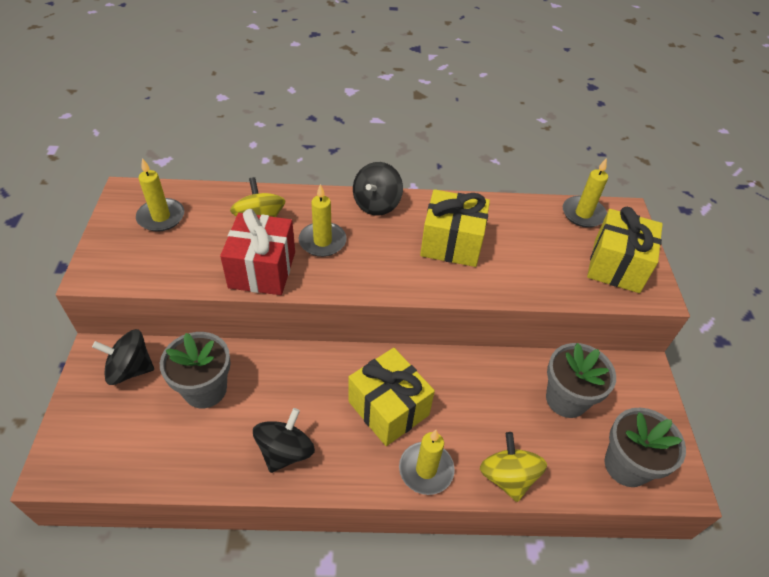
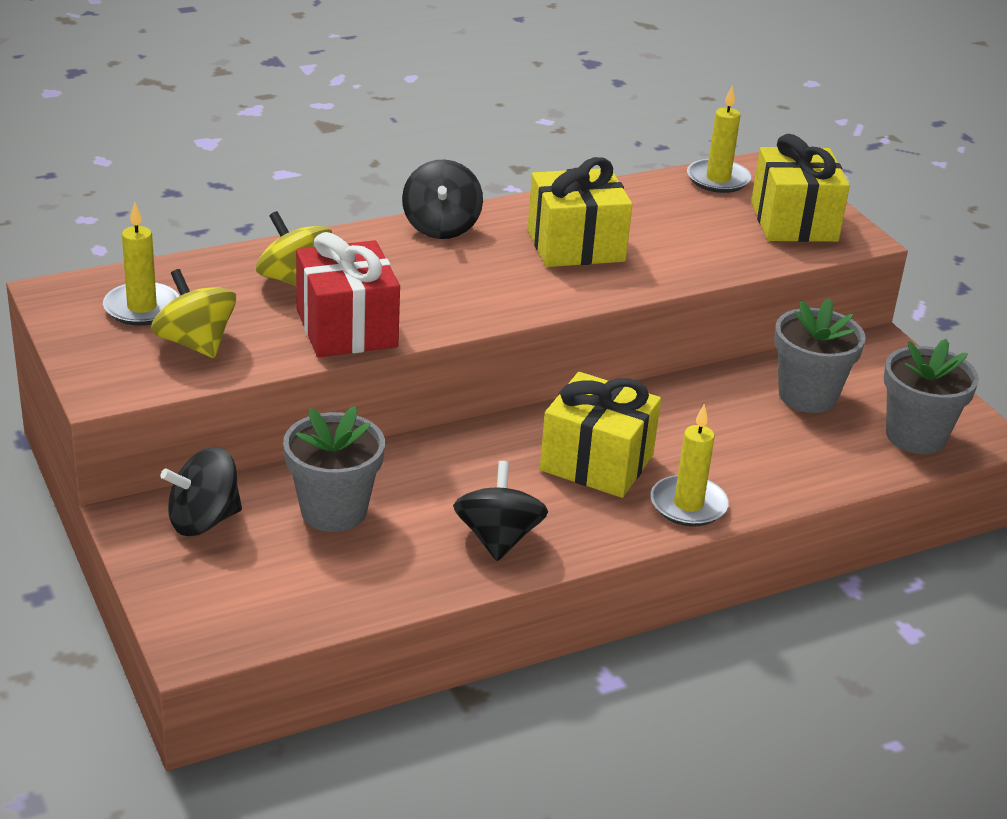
camera: 25 degrees left, 15 degrees down
yellow candle [299,184,347,257] -> none
yellow spinning top [480,432,547,502] -> yellow spinning top moved to [151,269,236,358]

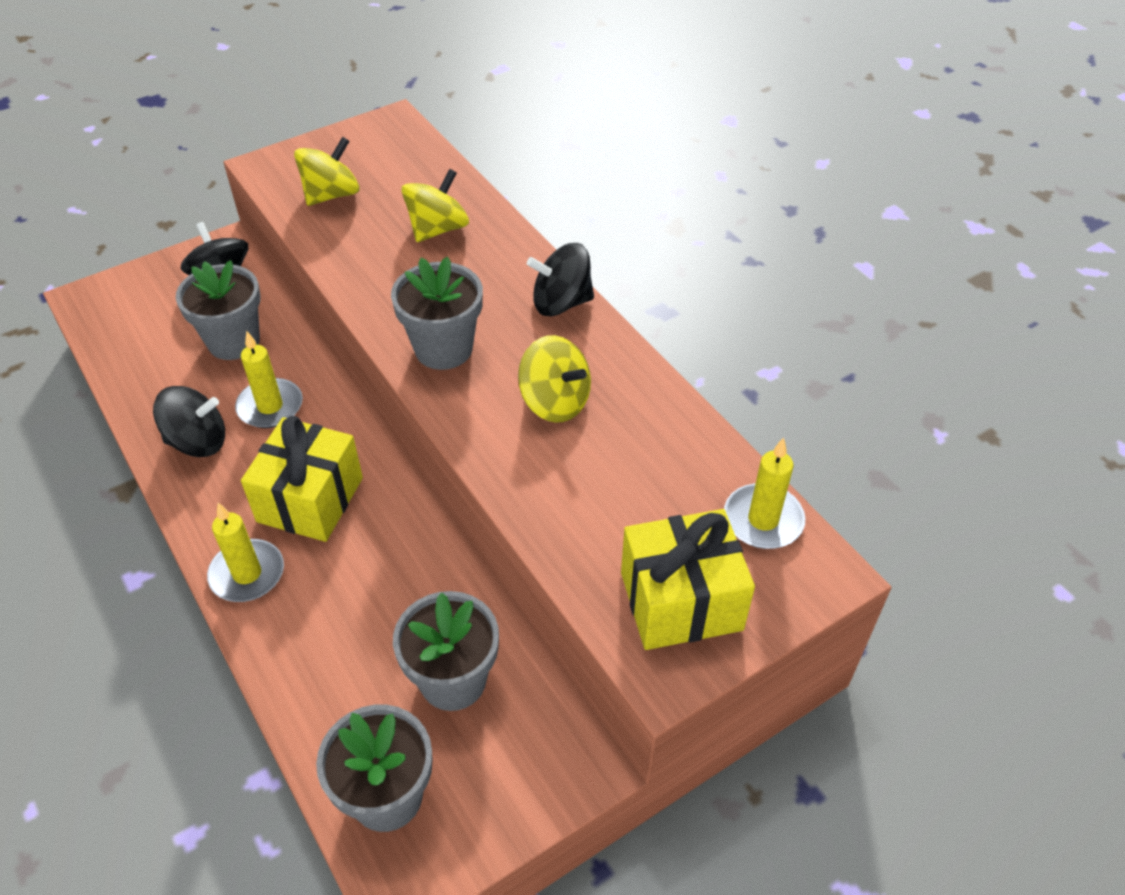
camera: 85 degrees right, 15 degrees up
yellow candle [103,202,179,326] -> yellow candle moved to [235,331,303,428]
red gift [296,232,400,357] -> none
yellow gift [528,157,632,267] -> yellow spinning top [518,335,591,423]
none -> grey flower pot [391,257,483,370]

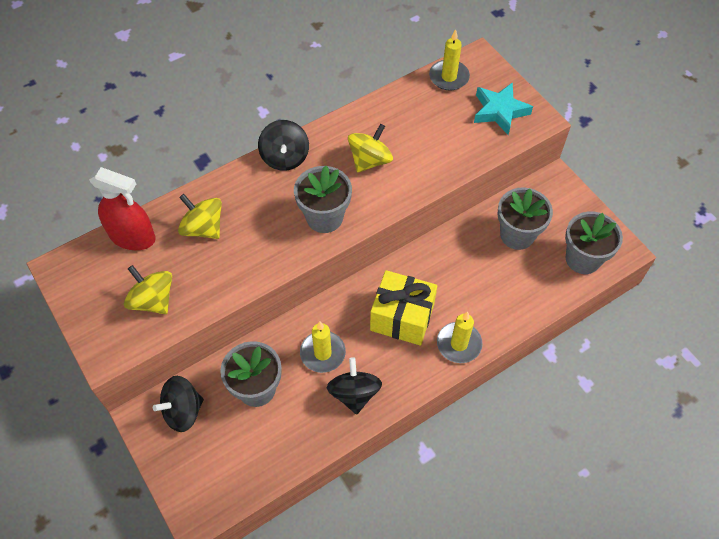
camera: 90 degrees left, 10 degrees up
yellow gift [621,509,755,650] -> turquoise star [474,82,533,135]
none -> red spray bottle [89,167,156,250]

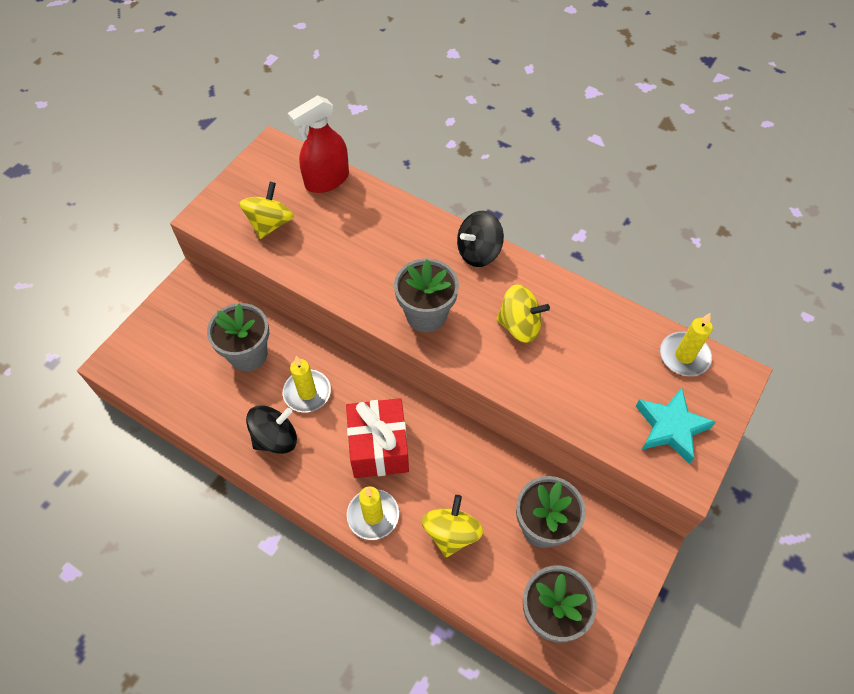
camera: 65 degrees right, 0 degrees up
red spray bottle [89,167,156,250] -> red spray bottle turned 60 degrees clockwise [288,95,349,193]
black spinning top [153,376,204,432] -> none
yellow spinning top [178,194,222,239] -> yellow spinning top moved to [421,495,483,557]
yellow gift [370,270,437,346] -> red gift [346,398,409,478]

